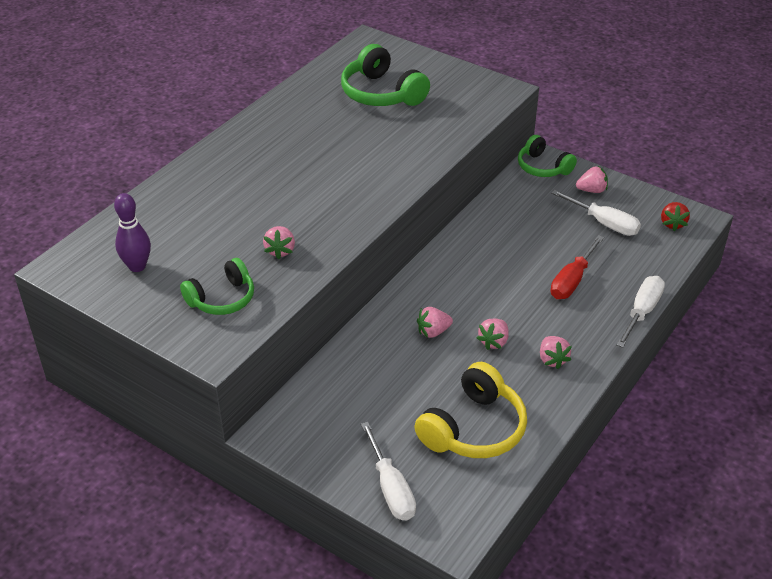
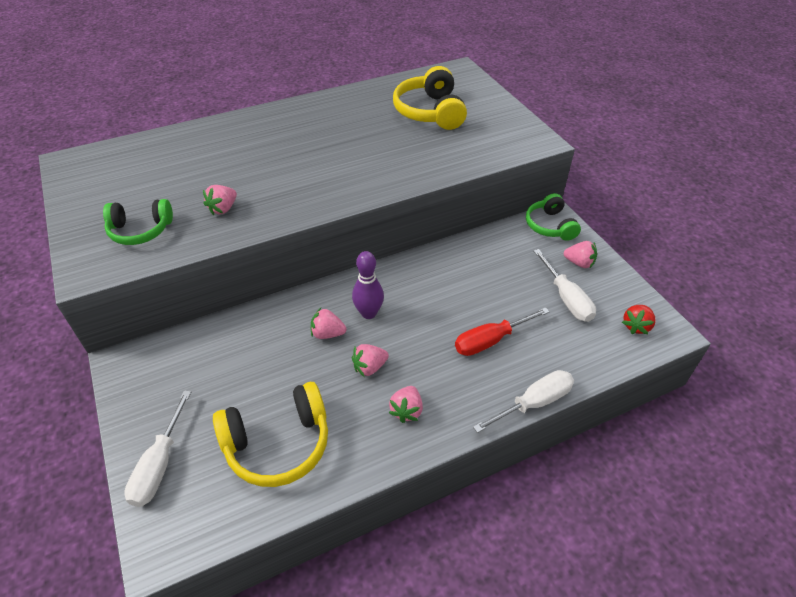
camera: 30 degrees right, 5 degrees up
purple bowling pin [114,193,151,272] -> purple bowling pin moved to [352,251,384,319]
green headphones [341,44,430,106] -> yellow headphones [393,66,467,130]

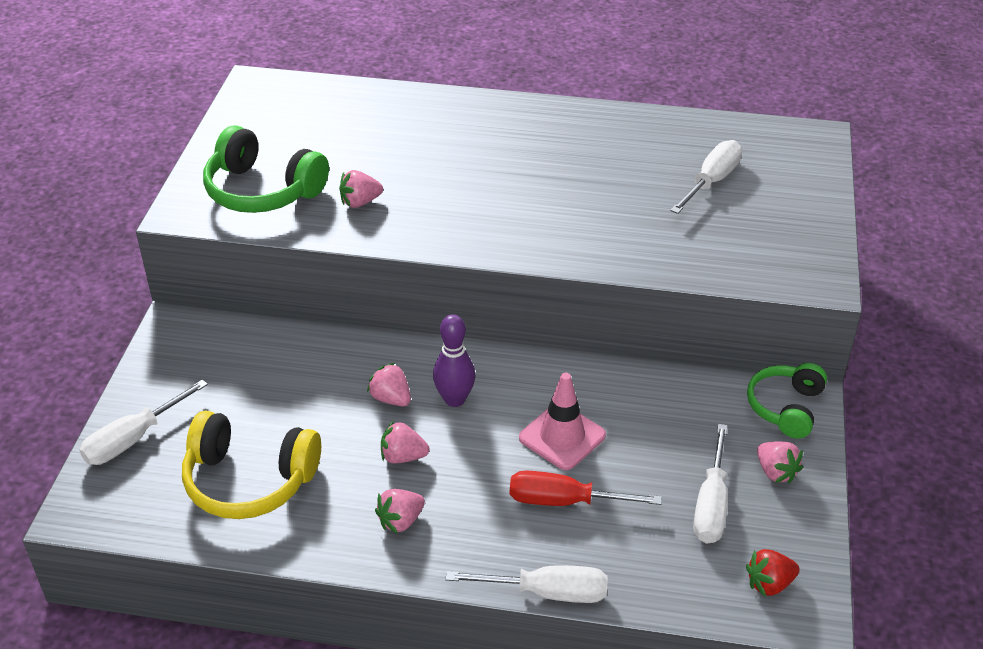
camera: 35 degrees right, 5 degrees down
green headphones [103,199,173,245] -> green headphones [203,125,329,213], size x1.51
yellow headphones [393,66,467,130] -> white screwdriver [670,140,742,214]
none -> pink traffic cone [519,373,606,470]

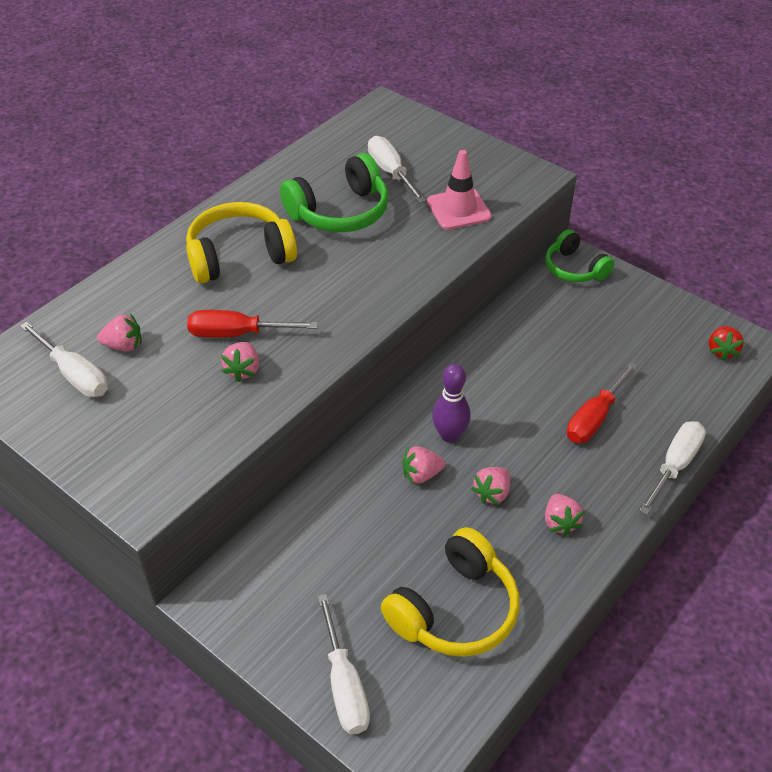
camera: 60 degrees left, 5 degrees up
green headphones [203,125,329,213] -> green headphones moved to [280,153,389,232]
pink traffic cone [519,373,606,470] -> pink traffic cone moved to [427,150,492,230]
white screwdriver [693,424,728,544] -> white screwdriver moved to [20,322,108,397]
pink strawberry [757,442,803,484] -> pink strawberry moved to [97,313,142,351]
none -> yellow headphones [186,202,297,283]
none -> red screwdriver [187,310,318,338]

